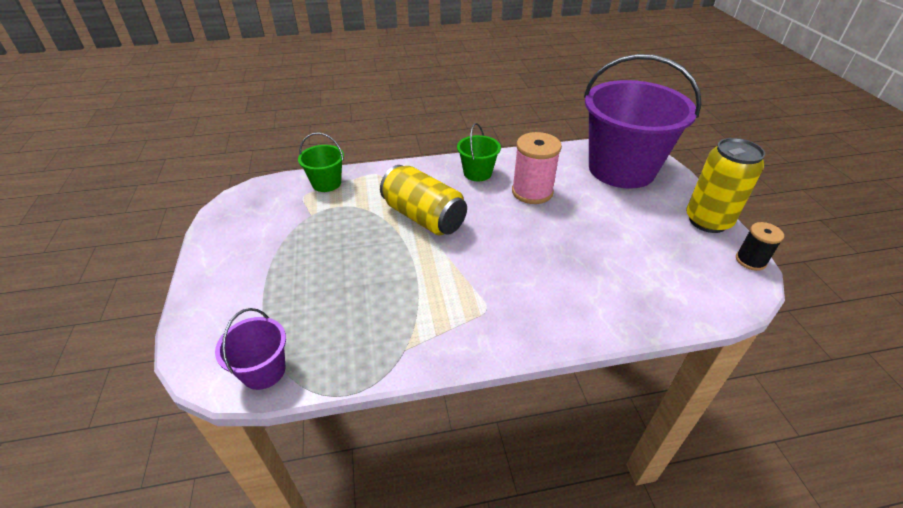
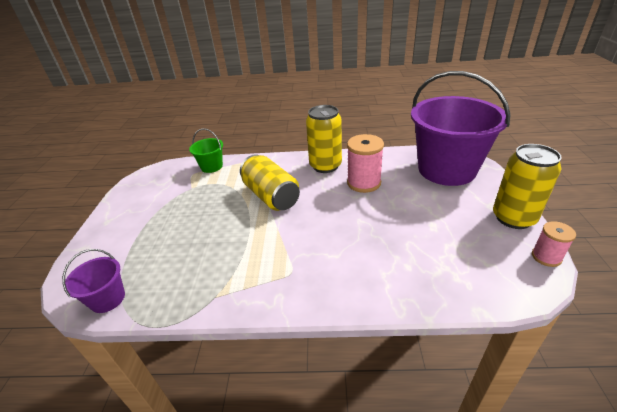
camera: 15 degrees right, 5 degrees down
green bucket [457,123,501,181] -> yellow can [306,105,342,173]
black spool [736,222,784,271] -> pink spool [532,221,576,267]

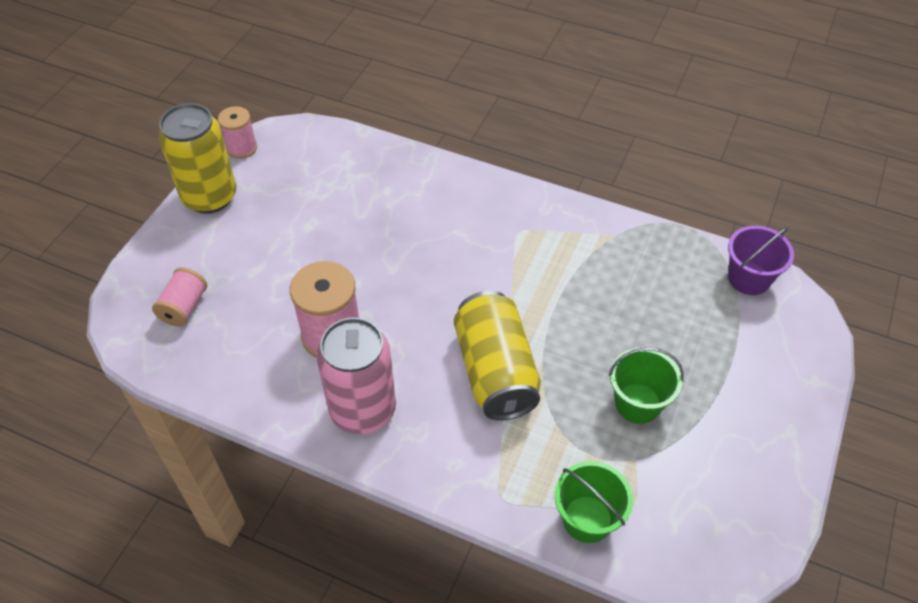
camera: 160 degrees left, 15 degrees up
yellow can [306,105,342,173] -> pink can [316,317,396,434]
purple bucket [411,71,511,186] -> pink spool [152,267,207,327]
none -> green bucket [609,348,684,424]

